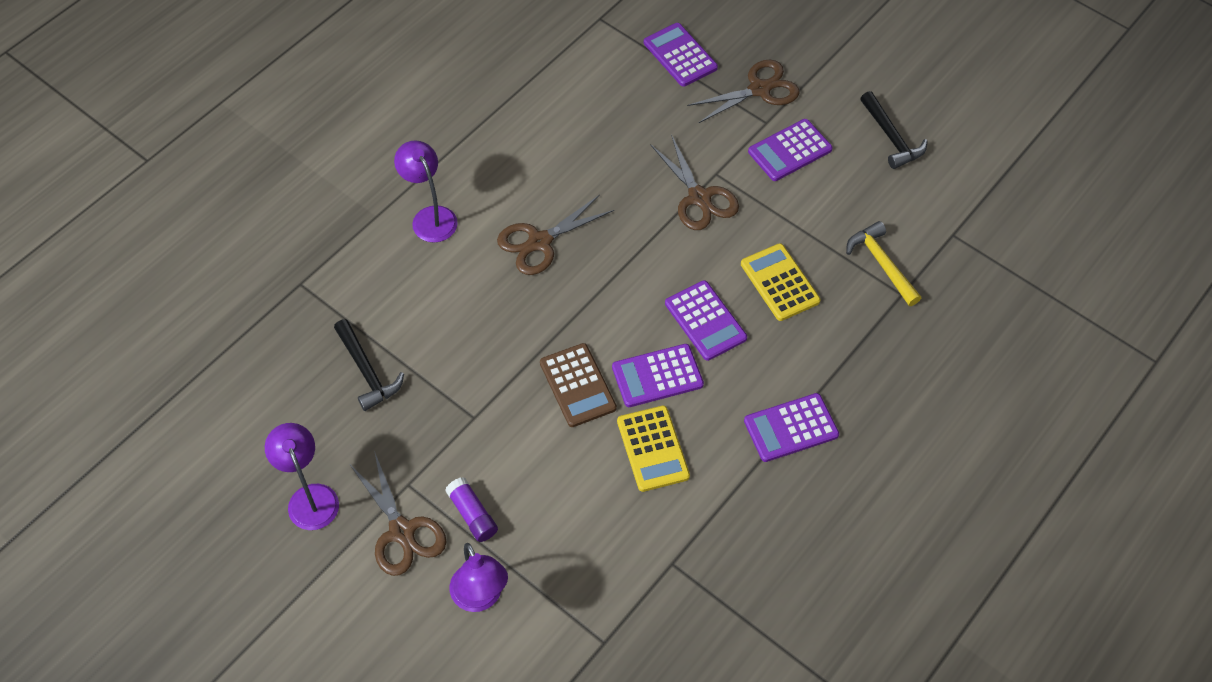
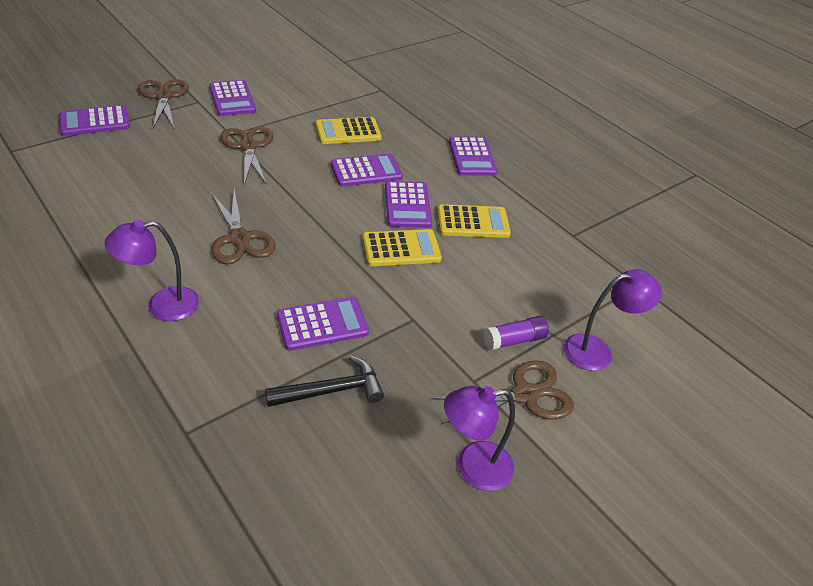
camera: 80 degrees left, 15 degrees down
brown calculator [540,343,617,427] -> yellow calculator [362,229,442,266]
brown scissors [650,135,739,230] -> brown scissors turned 90 degrees counterclockwise [220,127,273,185]
yellow hammer [846,221,921,306] -> none
black hammer [860,91,927,169] -> none
none -> purple calculator [277,297,369,351]

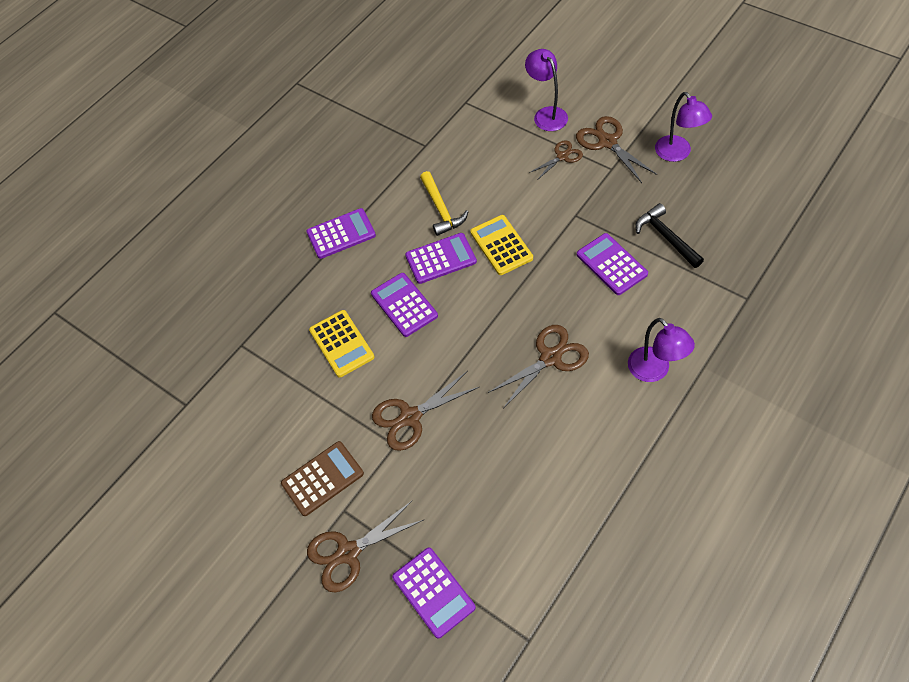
camera: 95 degrees left, 15 degrees up
purple calculator [209,80,256,116] -> brown calculator [281,441,364,516]
yellow calculator [437,204,511,238] -> yellow hammer [420,171,468,236]
purple glue stick [484,316,549,350] -> brown scissors [529,140,583,180]

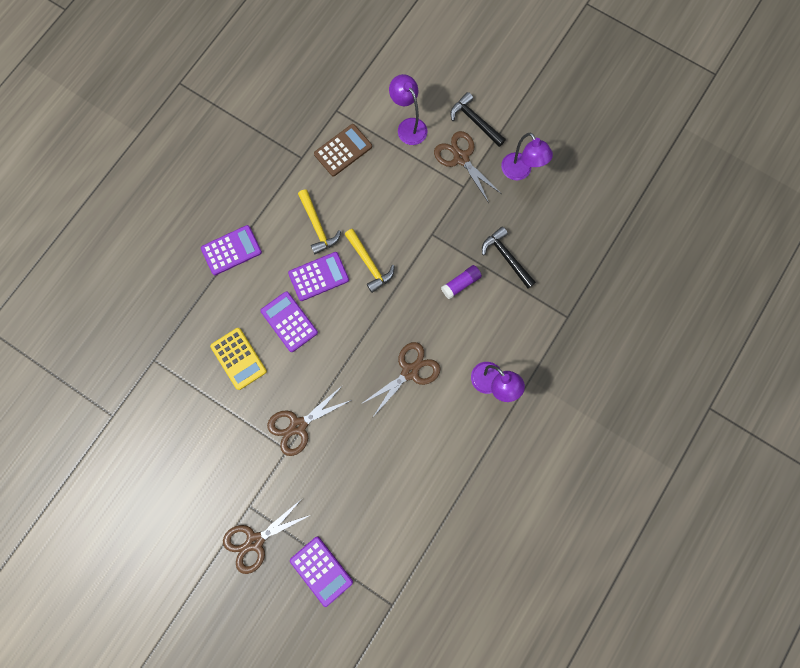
camera: 10 degrees left, 20 degrees up
brown calculator [281,441,364,516] -> brown calculator moved to [314,124,372,176]
yellow calculator [470,215,533,275] -> yellow hammer [345,229,395,293]
brown scissors [529,140,583,180] -> none
purple calculator [577,233,648,295] -> purple glue stick [441,265,482,299]
none -> black hammer [450,92,506,147]

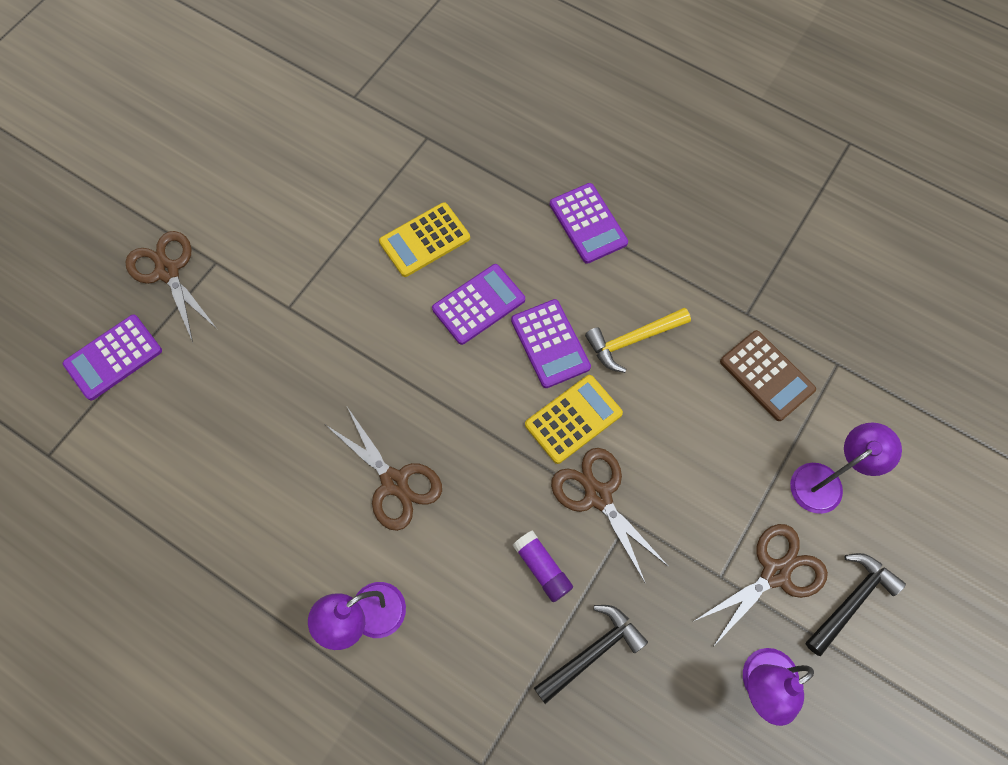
camera: 90 degrees right, 10 degrees down
brown scissors [267,385,351,456] -> brown scissors moved to [551,448,669,584]
yellow hammer [345,229,395,293] -> yellow calculator [525,375,623,464]

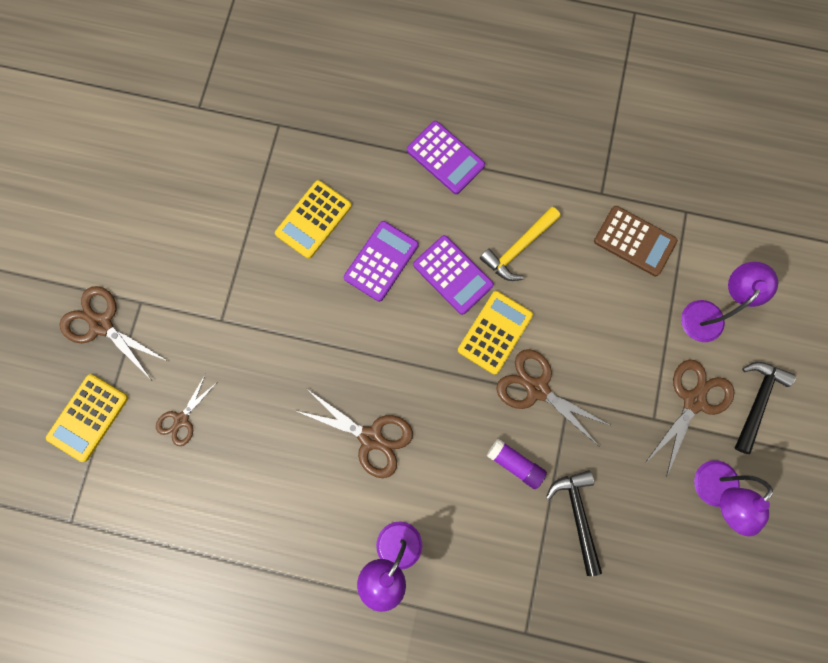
camera: 20 degrees left, 10 degrees up
purple calculator [63,315,162,400] -> yellow calculator [46,374,128,462]
black hammer [534,605,648,704] -> black hammer turned 45 degrees counterclockwise [546,470,602,576]
none -> brown scissors [156,374,216,446]

